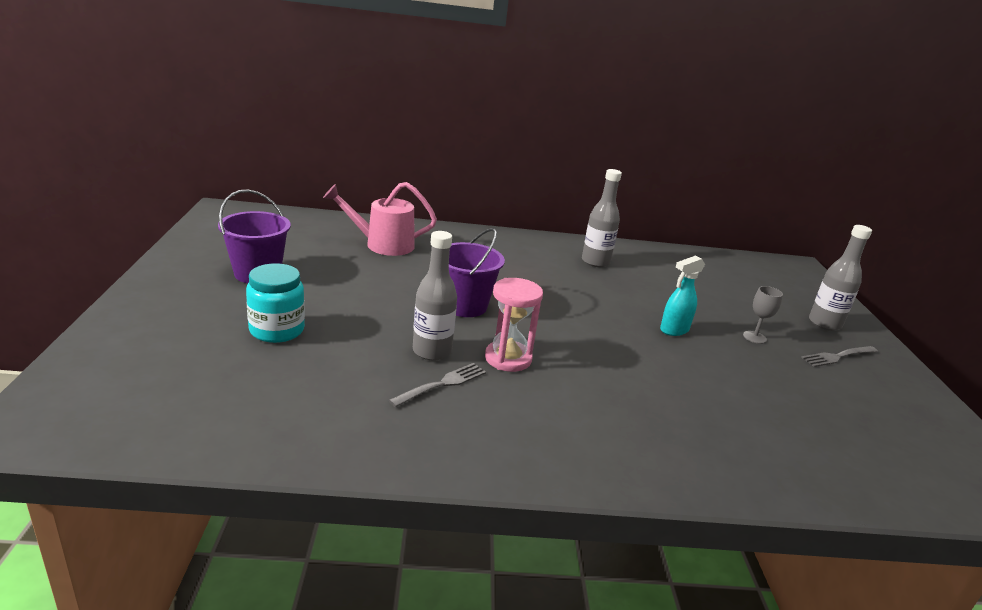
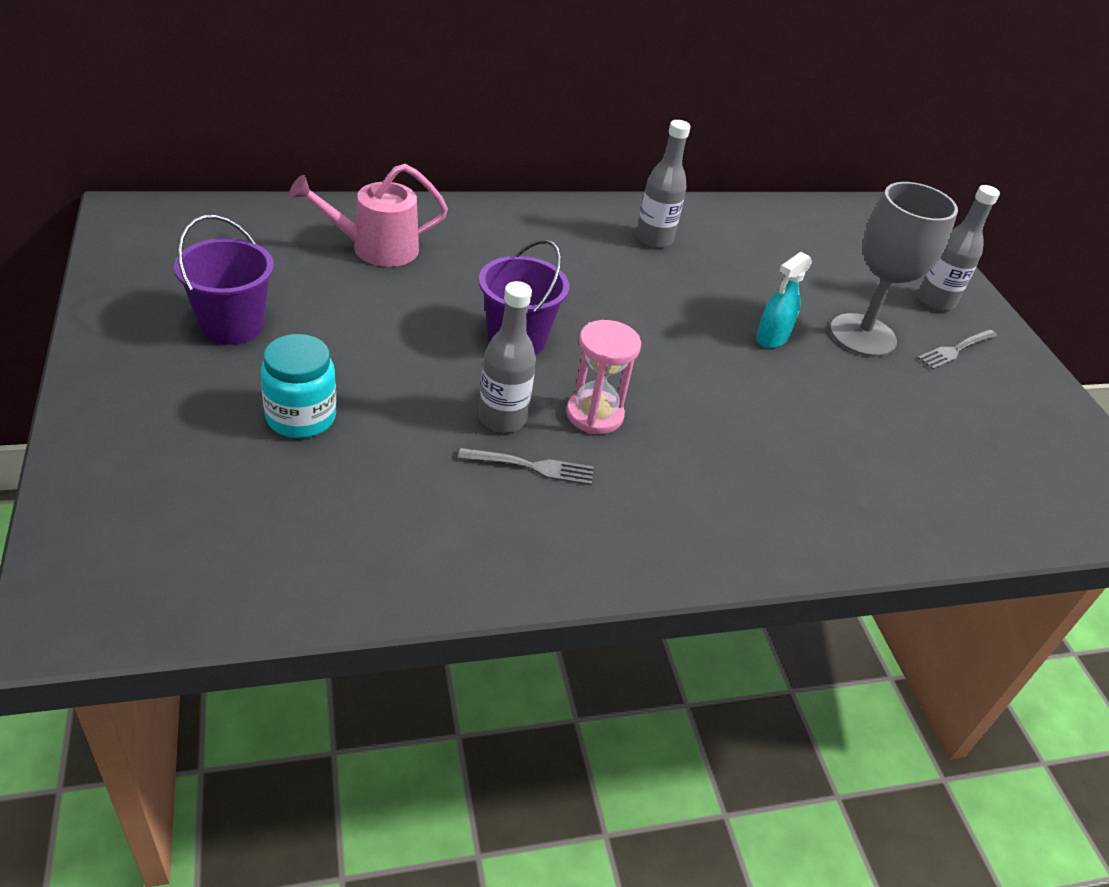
camera: 15 degrees left, 15 degrees up
grey fork [389,363,486,407] -> grey fork turned 60 degrees clockwise [458,448,594,485]
grey goblet [743,286,783,344] -> grey goblet [830,182,958,357], size x2.42

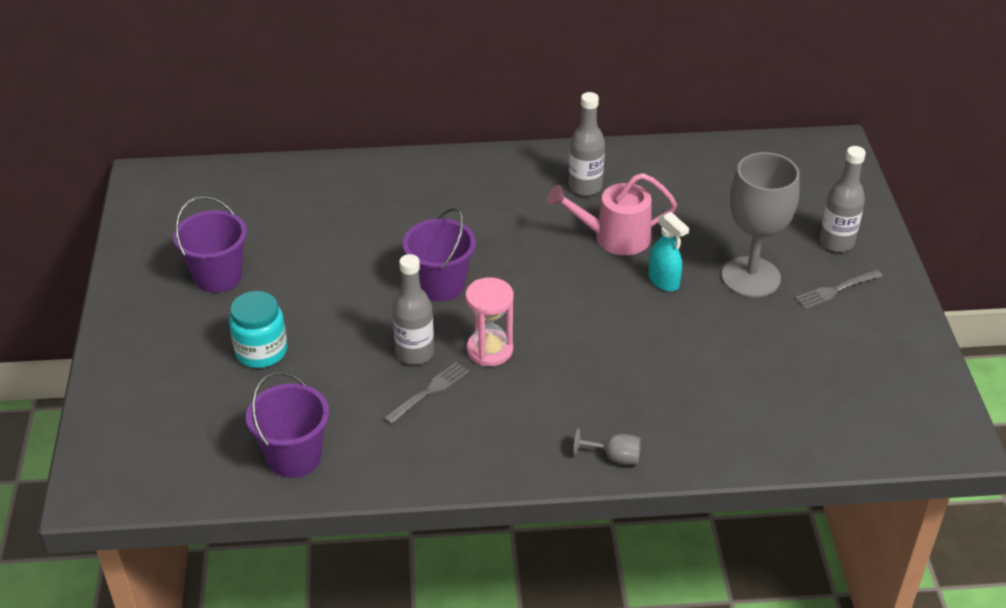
camera: 15 degrees right, 0 degrees up
pink watering can [289,164,448,267] -> pink watering can moved to [547,173,677,255]
grey fork [458,448,594,485] -> grey fork turned 60 degrees counterclockwise [384,362,469,424]
turquoise spray bottle [756,252,812,348] -> turquoise spray bottle turned 90 degrees counterclockwise [648,212,689,291]
none -> purple bucket [246,371,329,478]
none -> grey goblet [573,428,641,465]

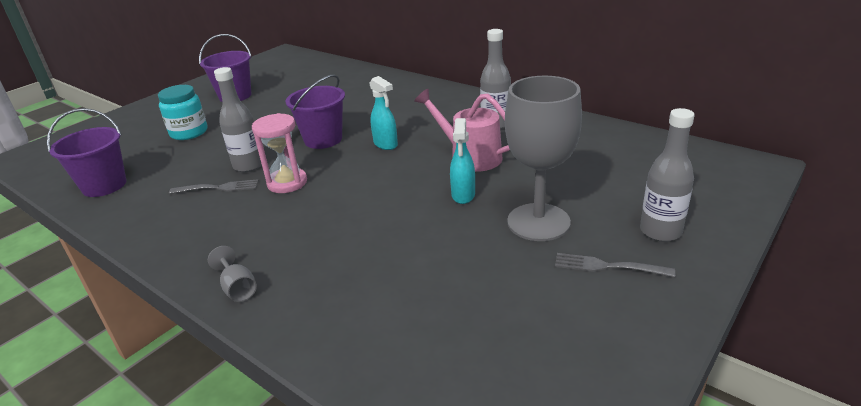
camera: 45 degrees right, 10 degrees down
none -> turquoise spray bottle [369,76,398,150]

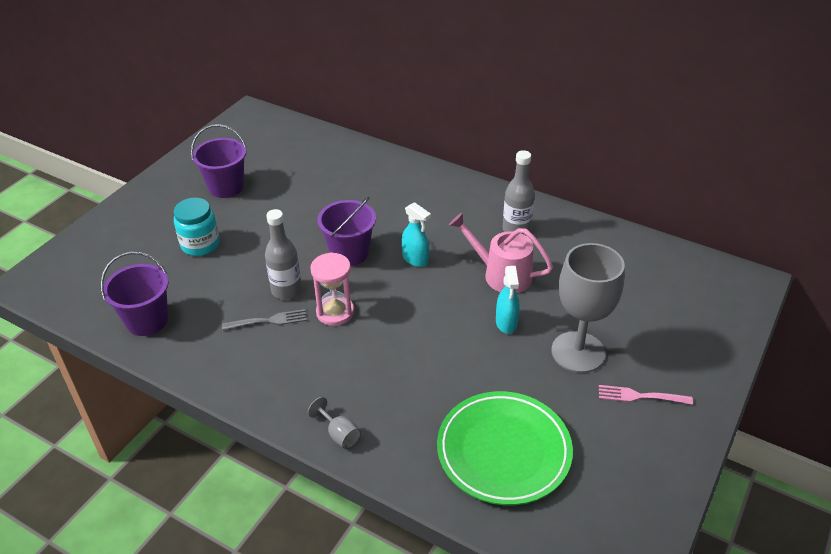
camera: 10 degrees left, 10 degrees up
grey fork [555,253,675,277] -> pink fork [599,385,693,405]
grey bottle [640,108,695,242] -> none
none -> green plate [437,391,573,505]

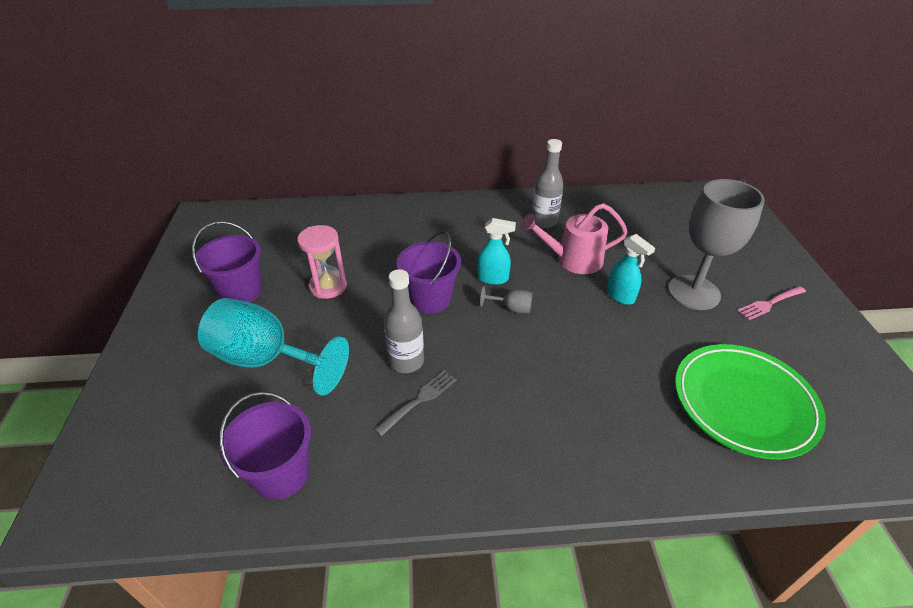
camera: 35 degrees left, 0 degrees up
turquoise jar [174,198,220,256] -> turquoise goblet [198,298,349,396]
grey goblet [308,397,361,449] -> grey goblet moved to [480,286,533,314]
pink hourglass [310,252,354,326] -> pink hourglass moved to [297,225,347,299]

